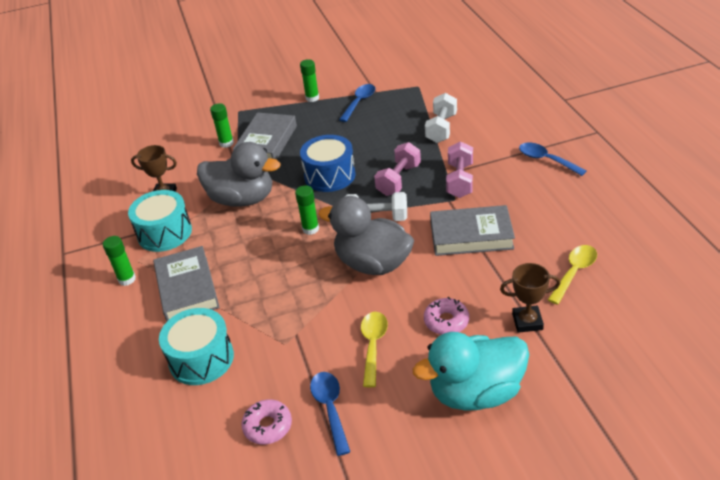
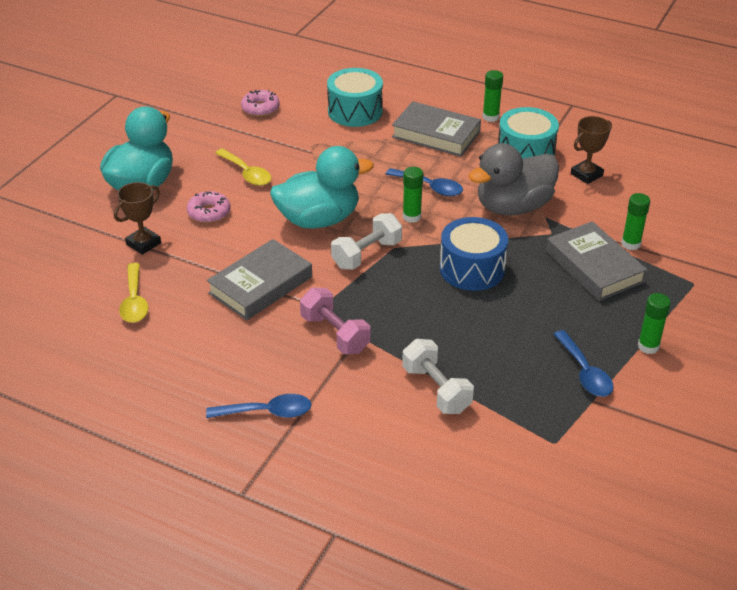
camera: 130 degrees right, 0 degrees up
blue spoon [310,372,350,456] -> blue spoon moved to [386,168,463,196]
grey duck [318,196,414,275] -> turquoise duck [270,146,374,229]
pink dumbbell [374,142,421,196] -> none

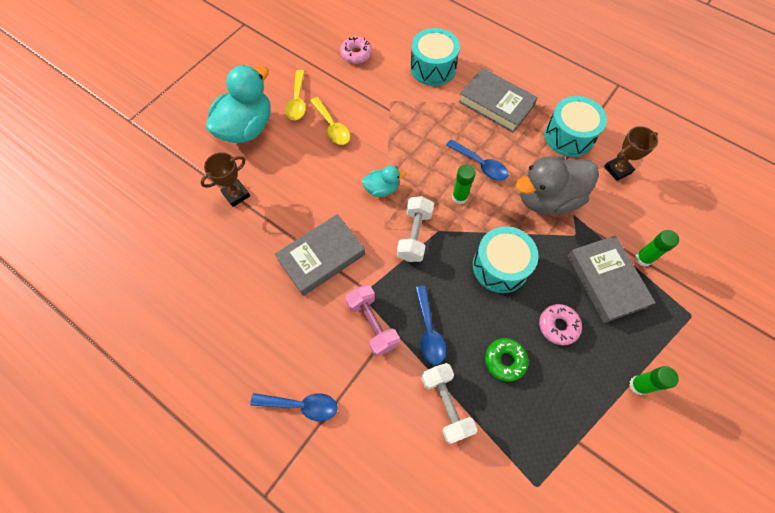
camera: 10 degrees right, 25 degrees up
yellow spoon [119,263,149,323] -> yellow spoon moved to [285,70,306,120]
pink donut [187,191,231,223] -> pink donut moved to [539,304,582,345]
turquoise duck [270,146,374,229] -> turquoise duck [362,165,406,197], size x0.50
white dumbbell [331,213,402,270] -> white dumbbell turned 45 degrees counterclockwise [397,196,434,262]
blue drum [440,217,508,291] -> turquoise drum [473,226,538,293]
green glue stick [482,70,503,122] -> none
blue spoon [554,330,614,397] -> blue spoon moved to [415,286,446,365]
none -> green donut [485,338,529,382]

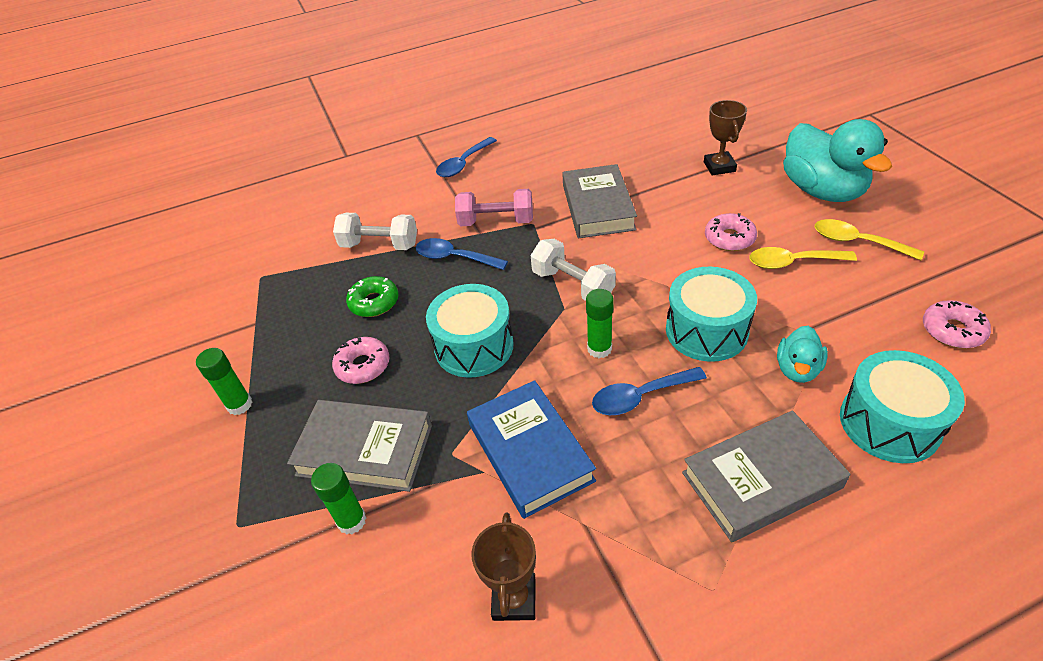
camera: 125 degrees right, 20 degrees down
turquoise duck [362,165,406,197] -> turquoise duck moved to [777,326,828,383]
grey duck [515,156,599,214] -> blue book [467,380,596,519]
turquoise drum [545,96,607,157] -> turquoise drum moved to [666,267,757,362]
none -> pink donut [705,213,757,251]

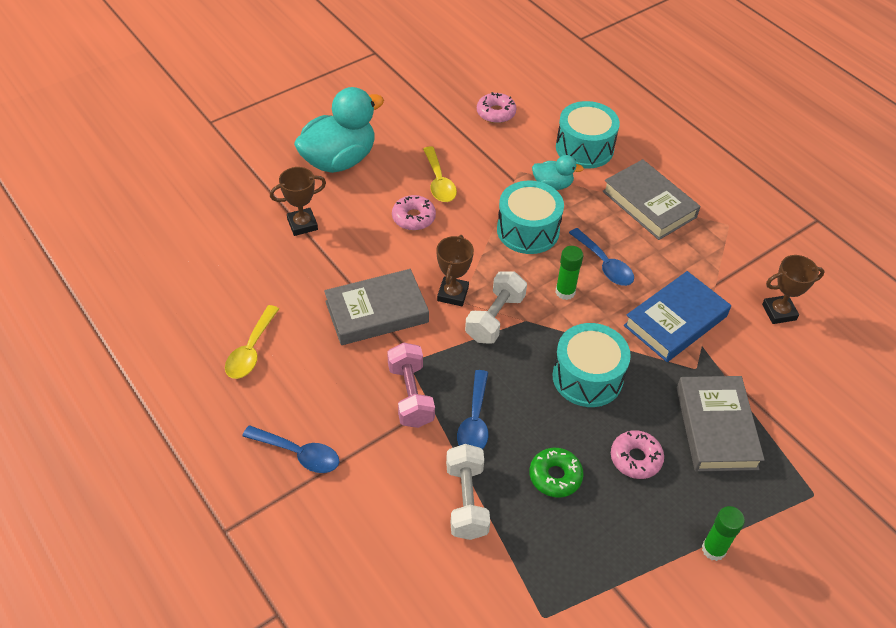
camera: 110 degrees left, 5 degrees up
green glue stick [311,463,366,535] -> none
yellow spoon [815,219,924,260] -> yellow spoon moved to [225,305,279,379]
none -> brown trophy [436,235,474,306]

